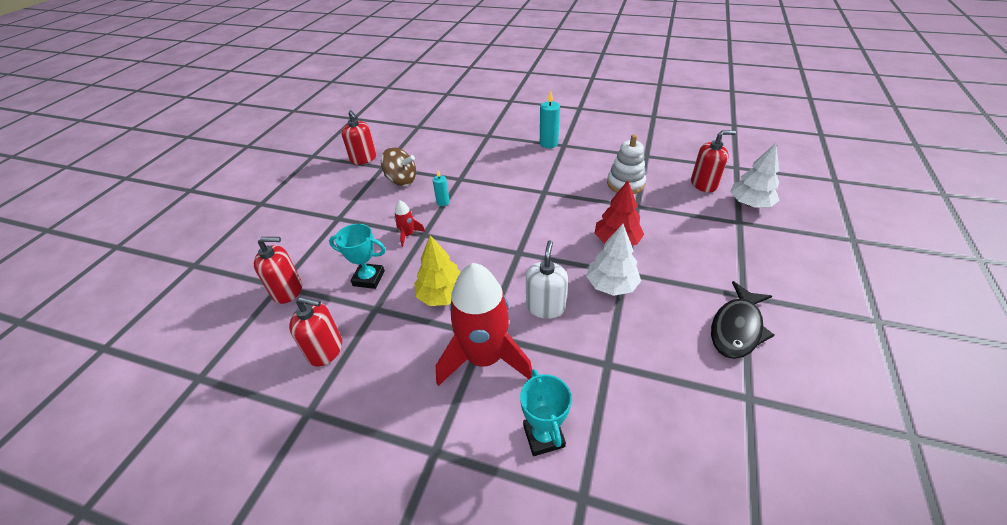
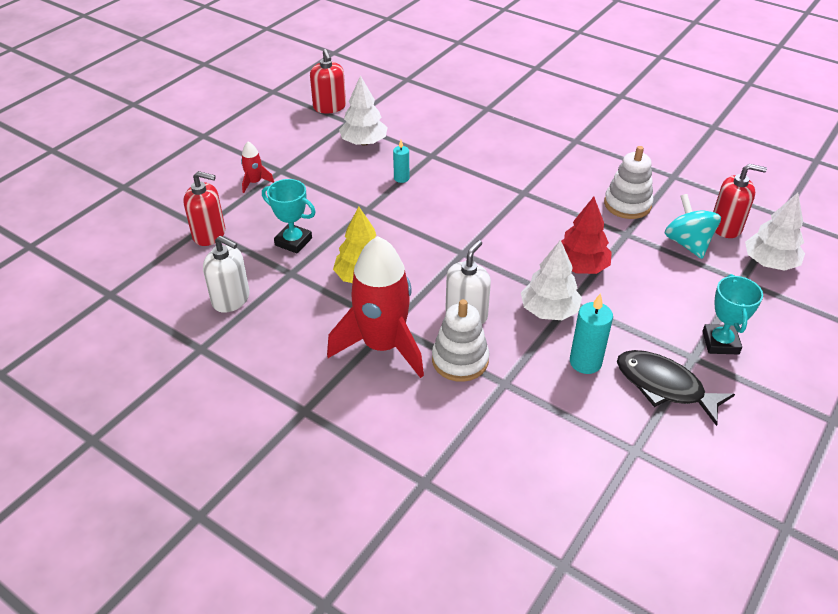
camera: 15 degrees right, 0 degrees up
red soap dispenser [289,297,342,367] -> white soap dispenser [203,236,250,313]
brown spinning top [381,147,416,186] -> white tree [339,75,388,146]
red rocket [394,200,425,247] -> red rocket moved to [241,142,274,193]
turquoise trophy [520,370,572,456] -> turquoise trophy moved to [702,274,763,354]
turquoise candle [540,90,560,148] -> turquoise candle moved to [570,293,613,374]
black fish [711,281,775,359] -> black fish turned 75 degrees clockwise [617,350,735,426]
none -> white stacking toy [432,299,489,382]
none -> turquoise spinning top [665,194,721,259]

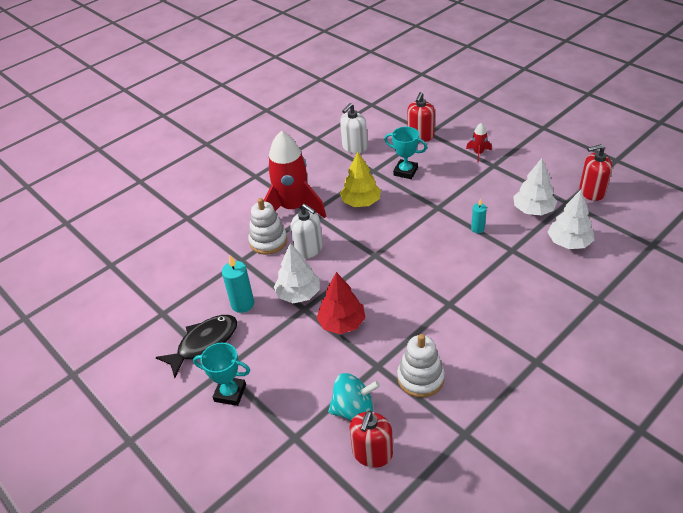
camera: 105 degrees right, 0 degrees up
turquoise trophy [262,179,316,254] -> turquoise trophy turned 75 degrees clockwise [384,127,427,179]
white tree [745,193,805,271] -> white tree moved to [548,190,594,249]

